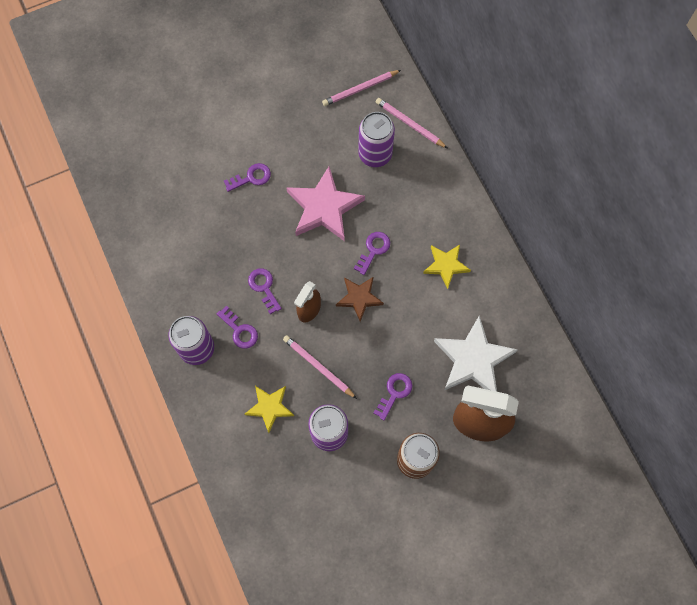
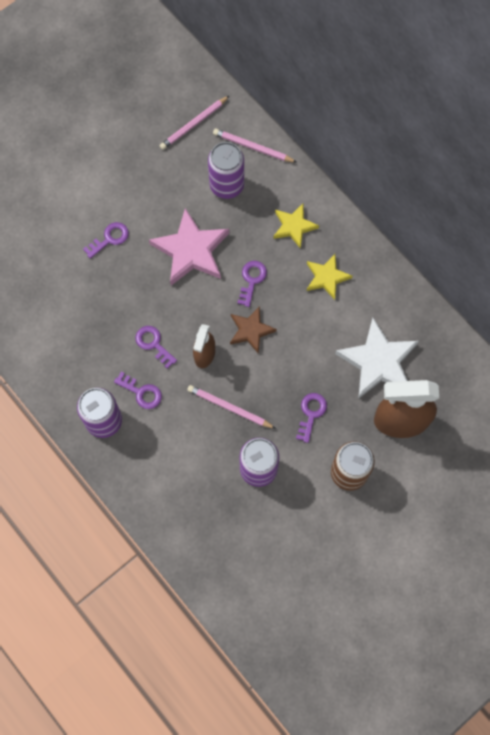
camera: 15 degrees left, 0 degrees up
yellow star [244,386,294,433] -> yellow star moved to [273,204,319,249]

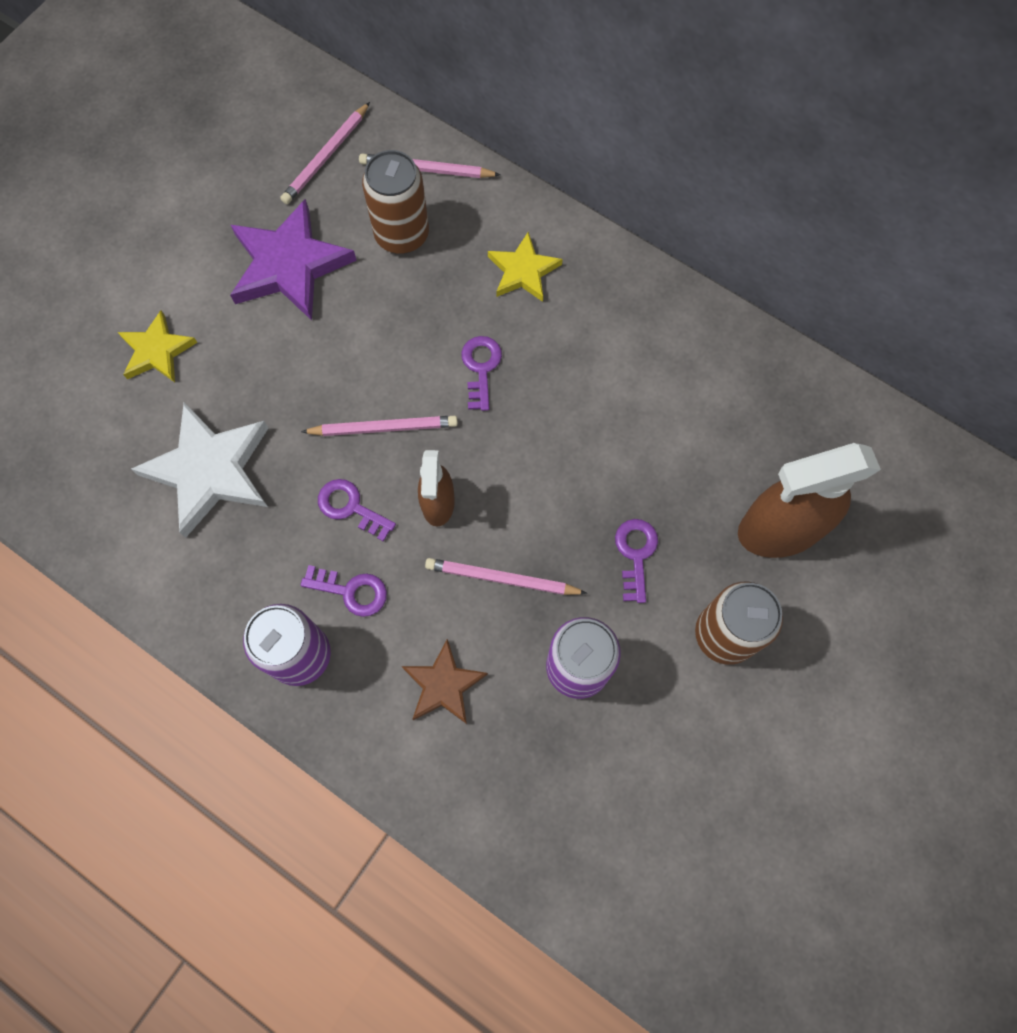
camera: 15 degrees left, 0 degrees up
purple key [83,222,129,259] -> none
pink star [149,208,229,285] -> none
purple can [208,142,244,199] -> brown can [362,150,429,254]
brown star [230,306,277,354] -> brown star moved to [401,639,488,724]
yellow star [307,254,352,300] -> yellow star moved to [118,310,198,382]
white star [335,318,419,399] -> white star moved to [131,402,268,538]
none -> purple star [230,199,357,320]
none -> pink pencil [301,416,458,436]

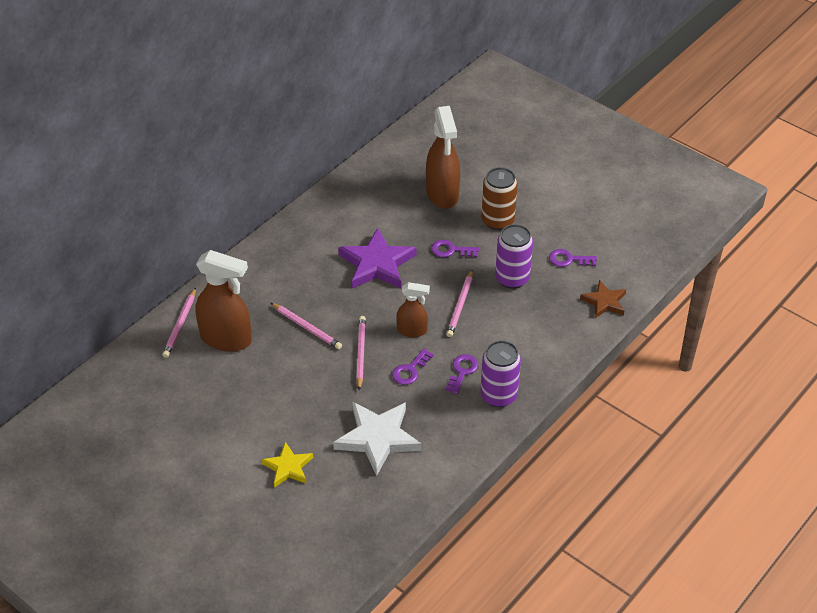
camera: 85 degrees left, 25 degrees down
purple star [230,199,357,320] -> purple star moved to [338,228,416,289]
pink pencil [280,102,370,204] -> pink pencil moved to [271,303,342,349]
brown can [362,150,429,254] -> brown spray bottle [195,250,252,352]
brown star [401,639,488,724] -> brown star moved to [580,280,626,318]
purple key [461,336,502,411] -> purple key moved to [549,249,597,267]
yellow star [488,232,563,302] -> none

